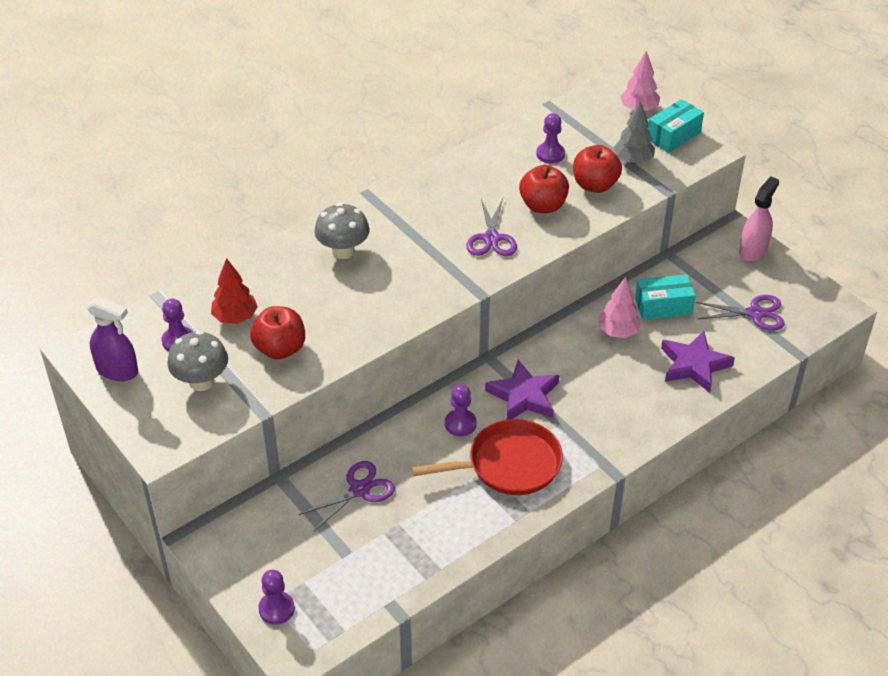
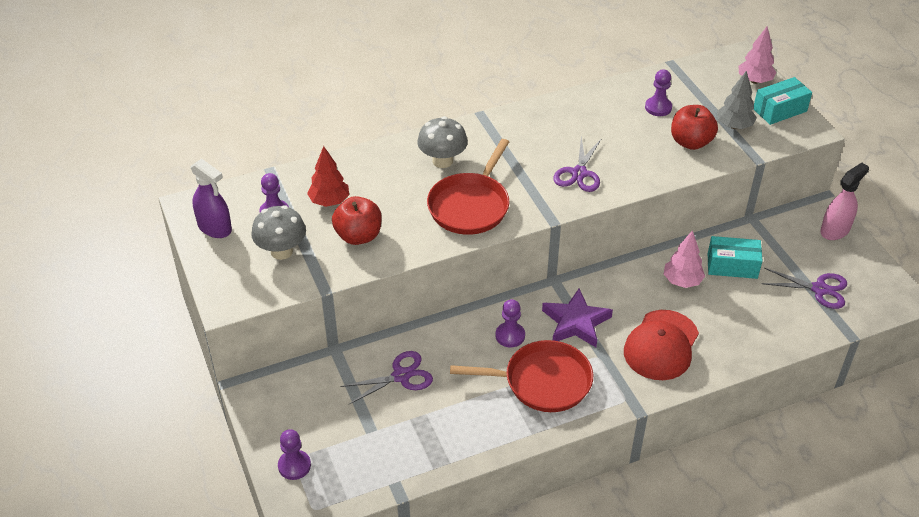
camera: 15 degrees right, 0 degrees up
red apple [519,165,569,213] -> none
purple star [661,331,735,393] -> none
none -> red pan [427,139,509,235]
none -> red cap [624,310,699,380]

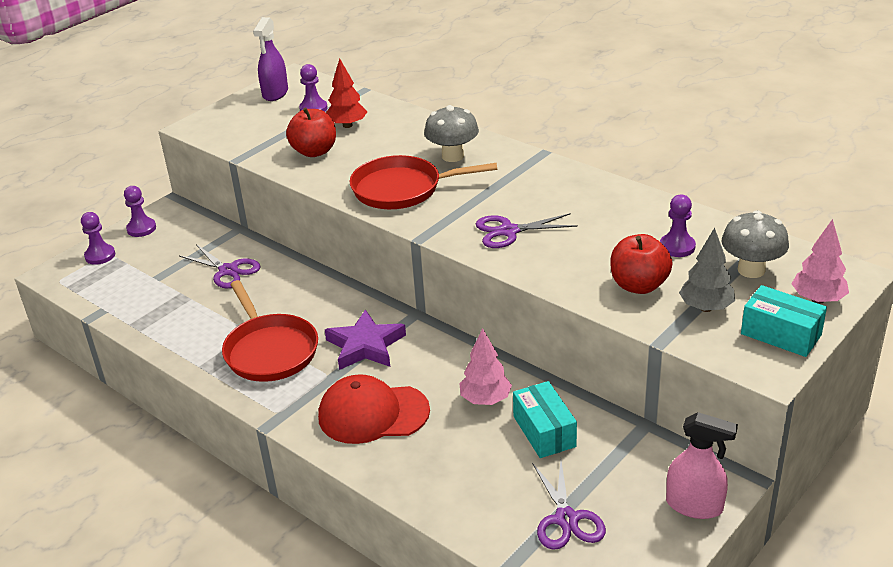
camera: 65 degrees right, 10 degrees down
grey mushroom [251,205,306,260] -> grey mushroom moved to [722,210,789,278]
purple pawn [495,299,525,348] -> purple pawn moved to [124,186,156,237]

